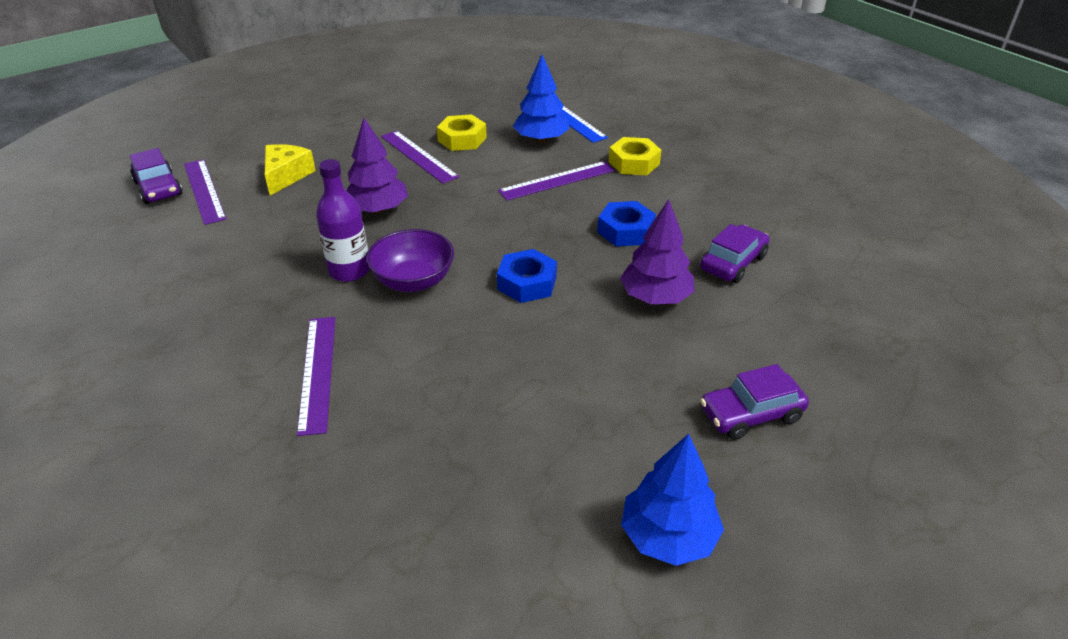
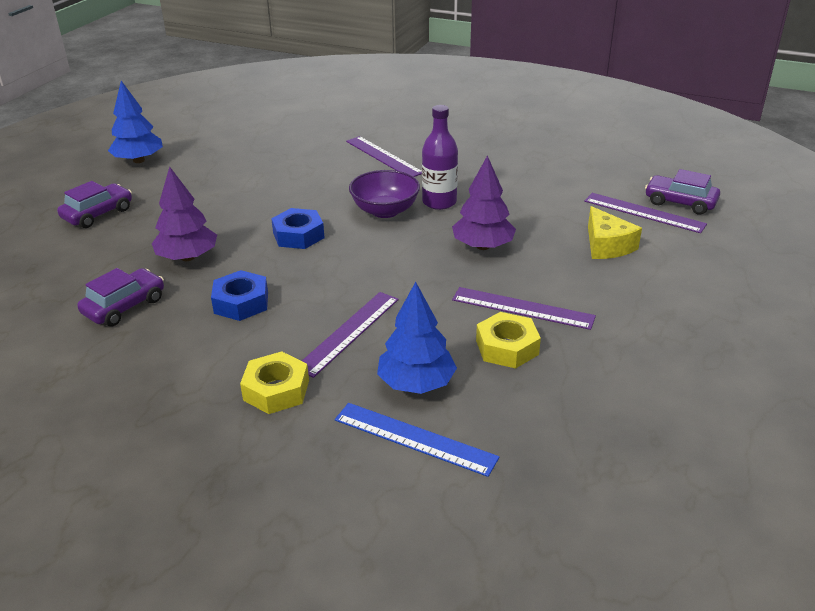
camera: 150 degrees right, 5 degrees down
purple car [700,224,770,283] -> purple car turned 150 degrees counterclockwise [77,268,164,326]

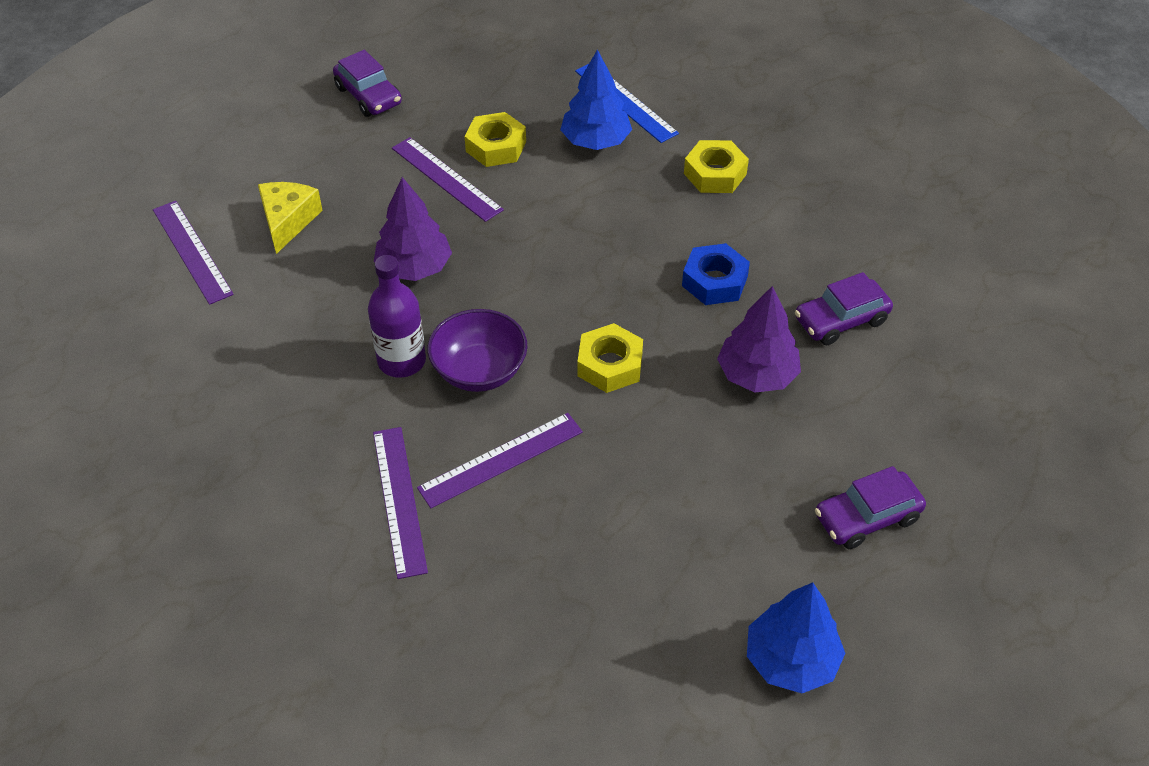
camera: 155 degrees left, 15 degrees up
blue nut [271,208,325,249] -> yellow nut [577,323,643,393]
purple ruler [302,292,399,378] -> purple ruler moved to [417,413,583,509]
purple car [645,169,720,215] -> purple car moved to [333,50,402,117]

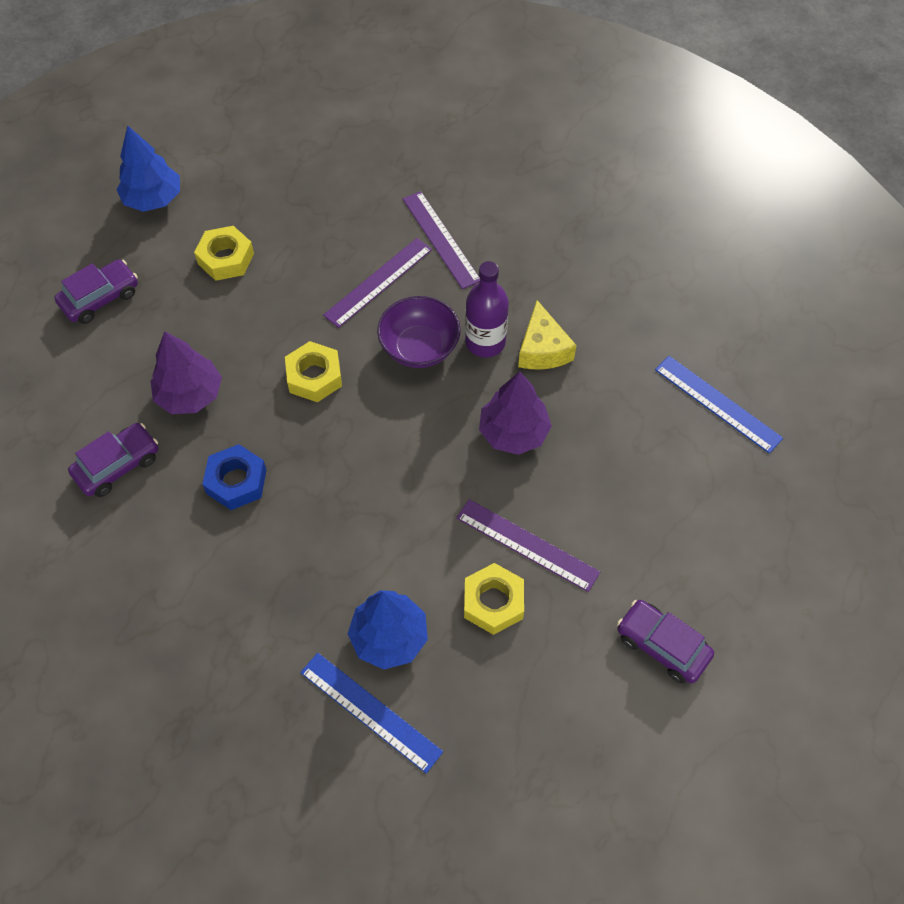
camera: 165 degrees right, 10 degrees up
purple ruler [153,201,234,305] -> blue ruler [655,356,783,453]
yellow cheese [258,182,323,254] -> yellow cheese moved to [518,300,577,370]
yellow nut [684,140,749,193] -> yellow nut moved to [194,226,254,281]

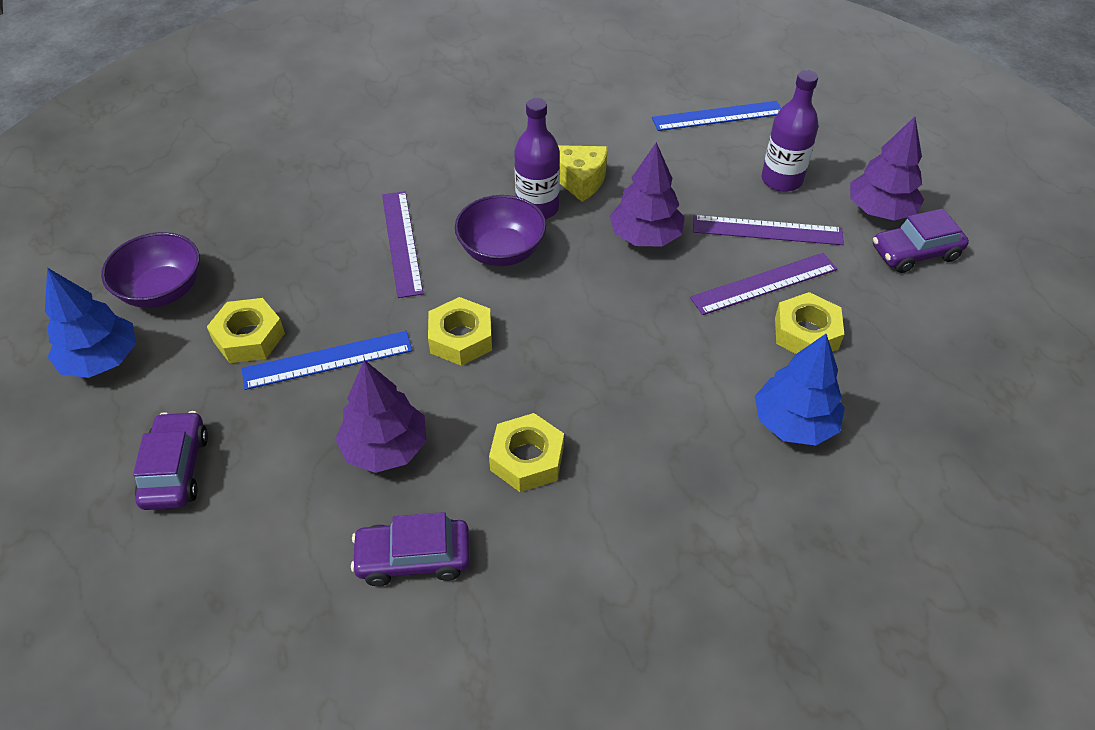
camera: 55 degrees left, 10 degrees down
purple car [68,423,158,497] -> purple car turned 90 degrees counterclockwise [351,512,470,586]
blue nut [202,444,266,510] -> yellow nut [489,413,564,492]
blue ruler [300,653,443,774] -> blue ruler moved to [242,331,412,390]
purple ruler [403,191,480,289] -> purple ruler moved to [693,215,844,245]
none -> purple bowl [101,232,200,308]
none -> purple bottle [762,70,818,192]
none -> purple tree [850,117,924,221]

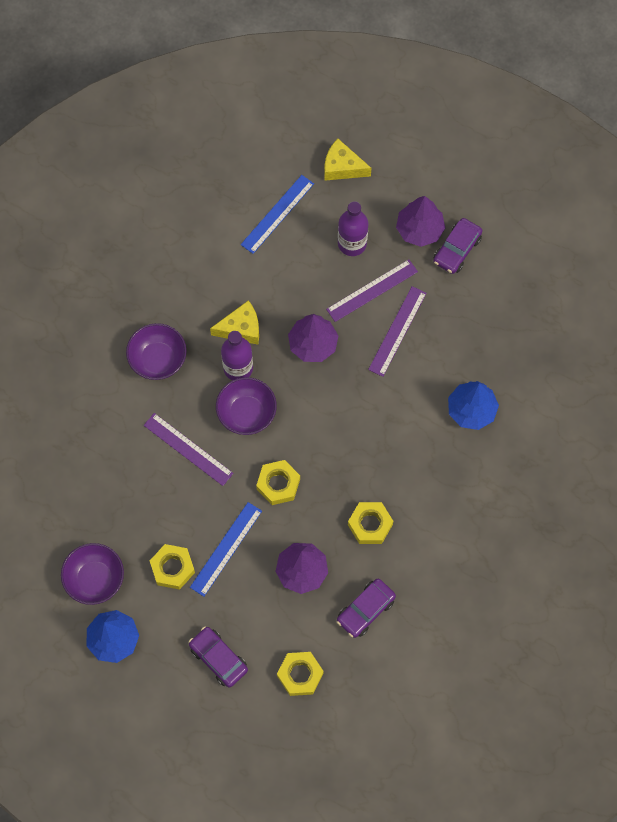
camera: 40 degrees left, 20 degrees up
yellow nut [775,292,844,354] -> yellow nut moved to [277,652,324,696]
none -> purple bowl [126,323,187,380]
none -> yellow cheese [324,139,371,181]

